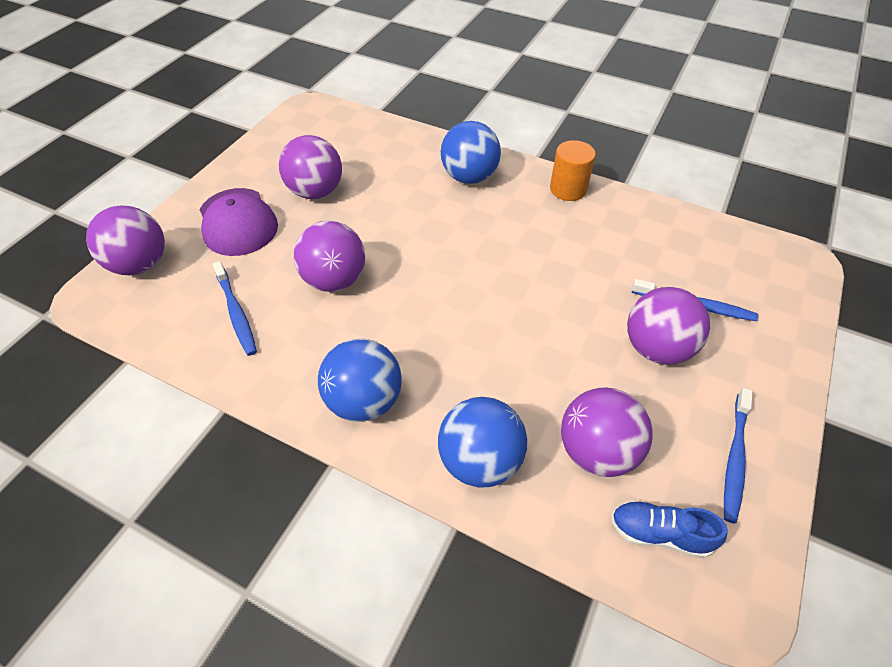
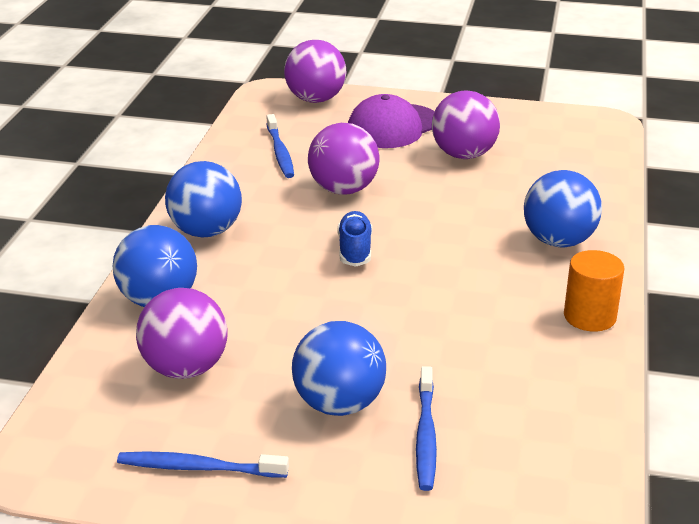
camera: 75 degrees right, 20 degrees down
blue toothbrush [213,261,257,356] -> blue toothbrush turned 60 degrees counterclockwise [267,114,294,178]
blue shoe [611,501,728,558] -> blue shoe moved to [337,211,372,267]
purple ball [627,287,710,365] -> blue ball [292,321,386,416]

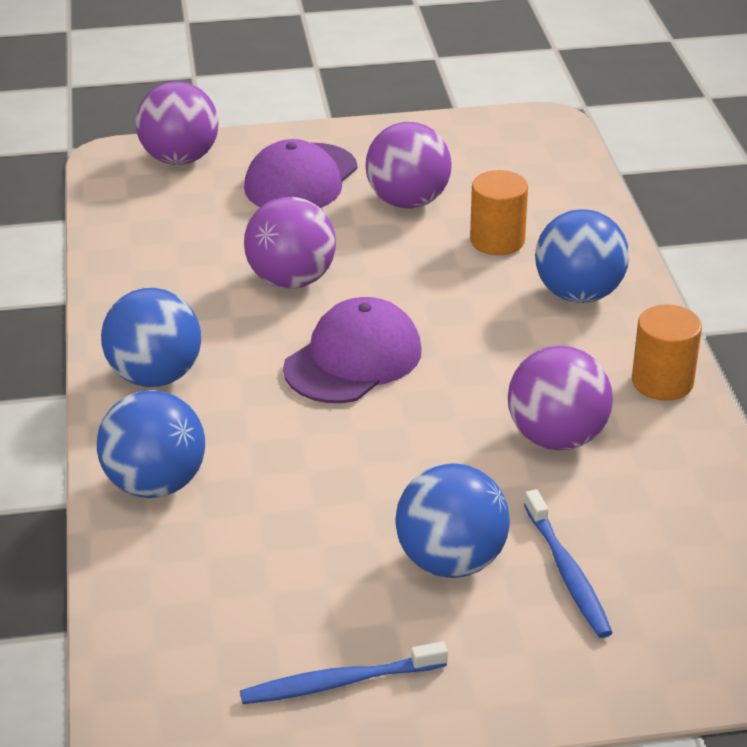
camera: 20 degrees left, 5 degrees up
purple ball [136,288,228,379] -> purple ball moved to [508,346,613,450]
blue toothbrush [267,114,294,178] -> none
blue shoe [337,211,372,267] -> purple cap [283,297,422,403]
none -> orange cylinder [470,170,528,255]

